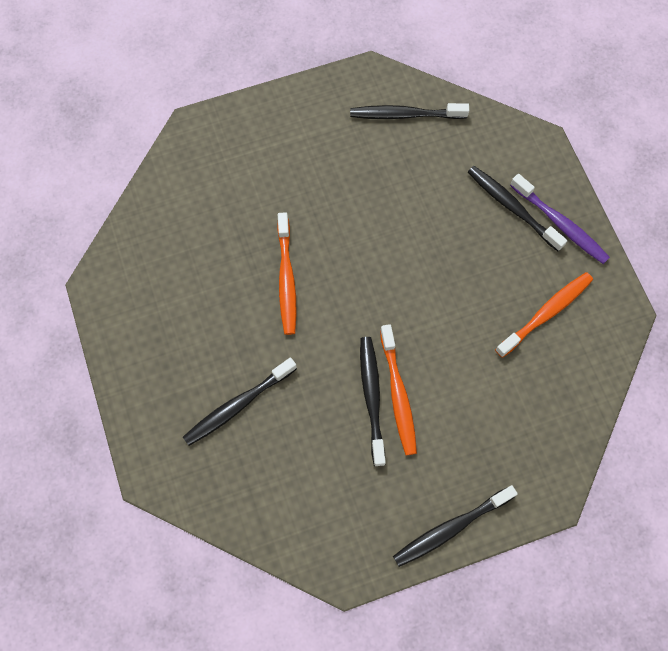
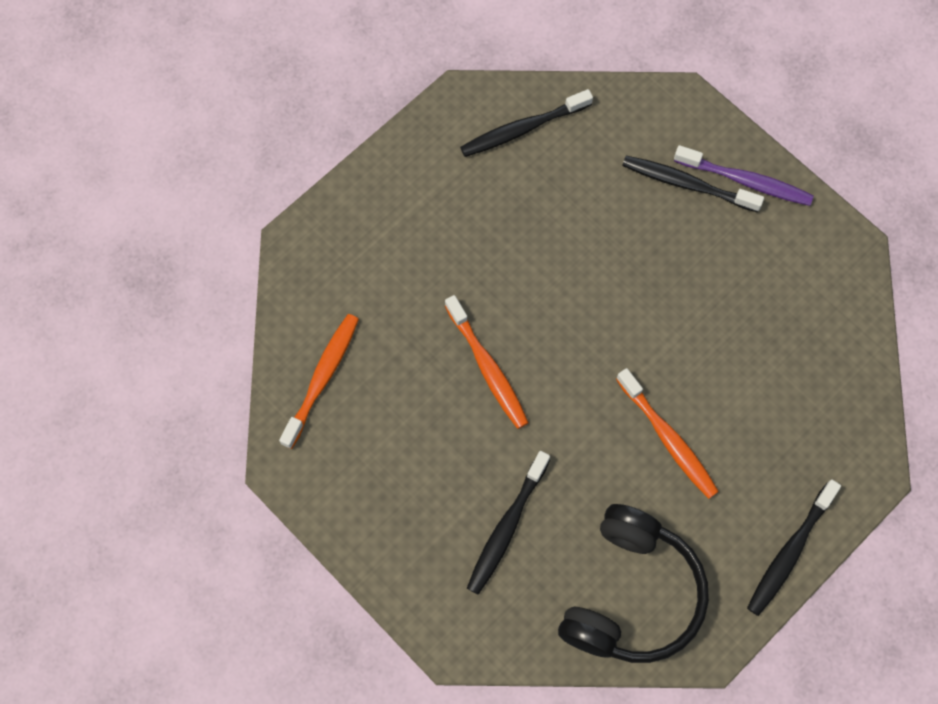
camera: 25 degrees left, 0 degrees up
black toothbrush [360,337,386,466] -> none
orange toothbrush [495,272,593,358] -> orange toothbrush moved to [279,314,359,449]
none -> black headphones [558,504,709,663]

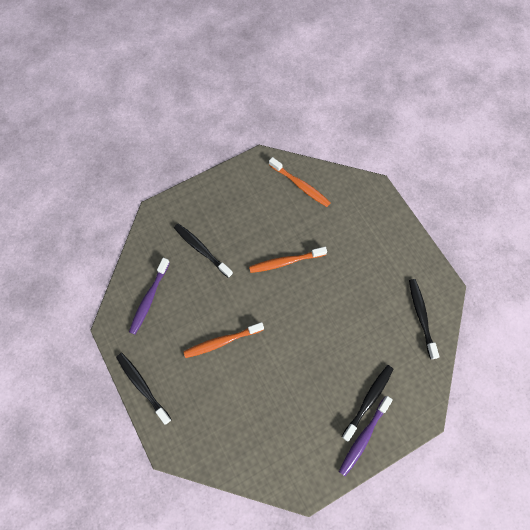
camera: 105 degrees right, 0 degrees up
black headphones [558,504,709,663] -> purple toothbrush [129,258,170,335]

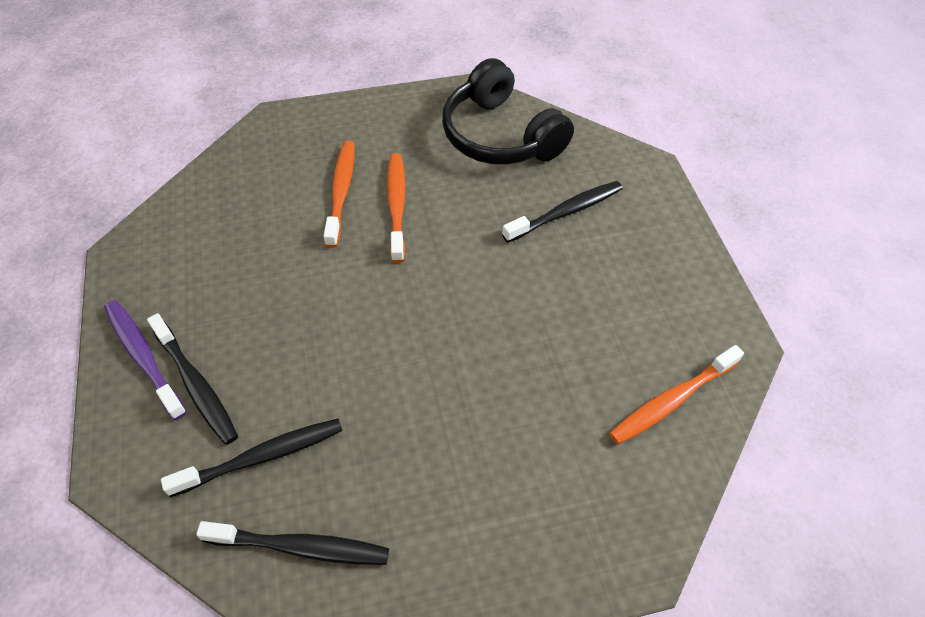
camera: 105 degrees right, 15 degrees down
black toothbrush [116,353,172,425] -> black toothbrush moved to [161,418,343,497]
purple toothbrush [129,258,170,335] -> black headphones [442,58,574,165]
orange toothbrush [249,247,327,273] -> orange toothbrush moved to [323,141,355,248]

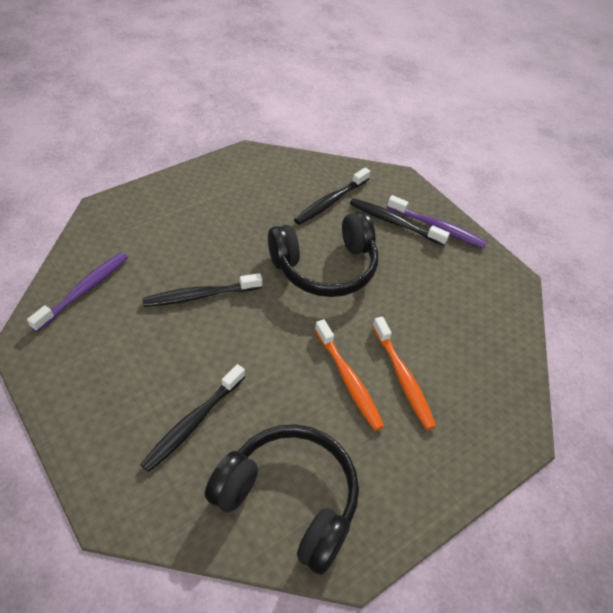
camera: 155 degrees right, 5 degrees down
black toothbrush [196,521,389,565] -> black toothbrush moved to [142,273,262,307]
orange toothbrush [609,345,744,444] -> purple toothbrush [27,252,128,332]
none -> black headphones [268,211,378,297]

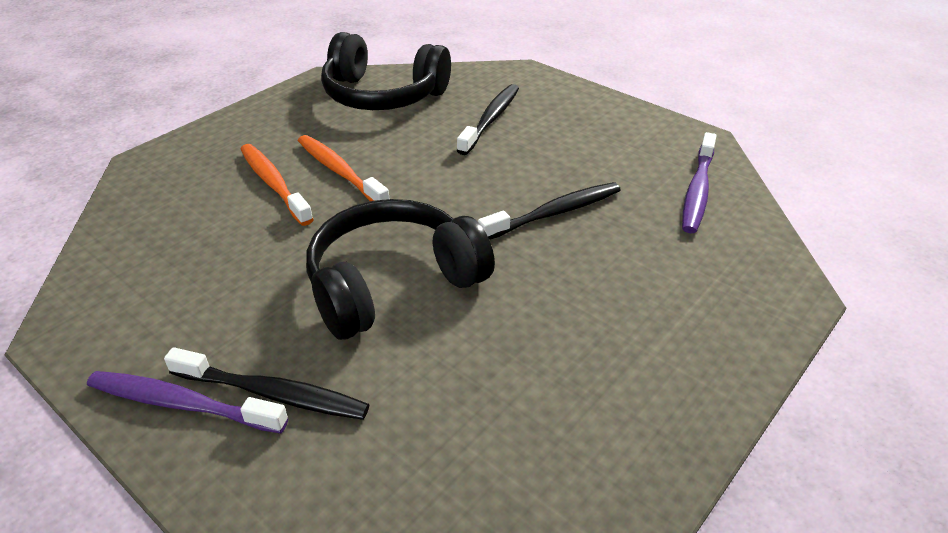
camera: 170 degrees right, 10 degrees down
black toothbrush [294,167,370,225] -> none

